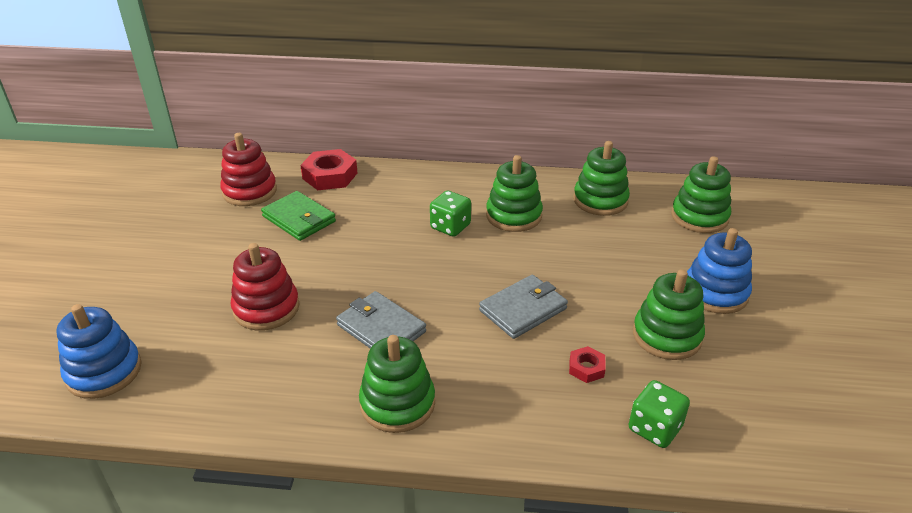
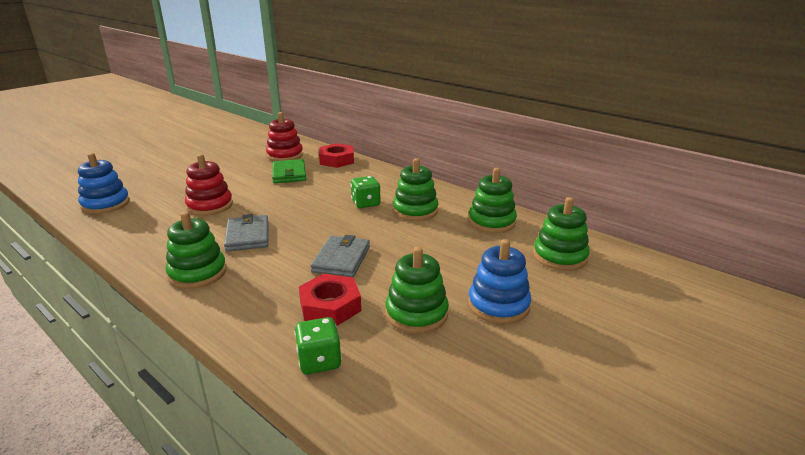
camera: 35 degrees right, 10 degrees down
grey wallet [479,274,568,339] -> grey wallet turned 75 degrees counterclockwise [310,235,370,277]
red nut [569,346,606,383] -> red nut [299,274,361,326], size x1.91

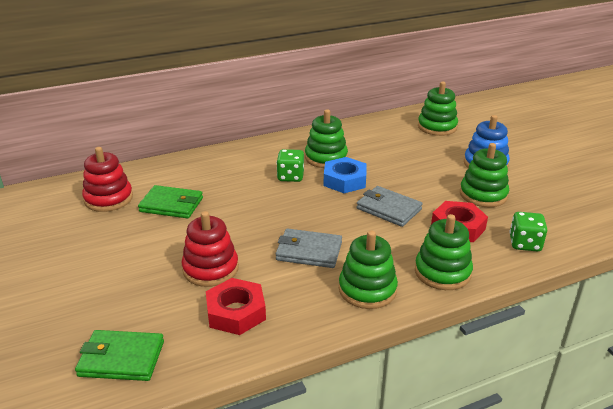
camera: 65 degrees left, 5 degrees up
blue stacking toy [78,153,130,214] -> green wallet [75,330,164,381]
red nut [319,143,354,168] -> red nut moved to [206,278,266,335]
green stacking toy [468,168,517,233] -> green stacking toy moved to [415,214,473,290]
none -> blue nut [324,157,367,193]

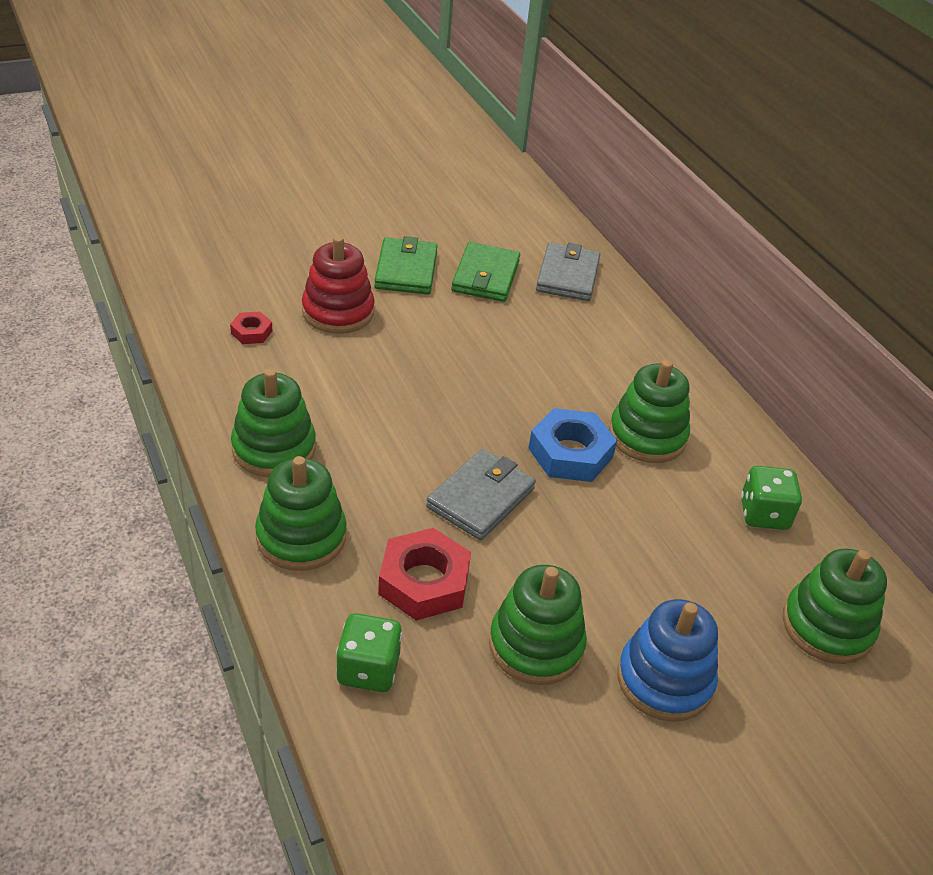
camera: 85 degrees right, 10 degrees up
green wallet [75,330,164,381] -> green wallet moved to [374,236,438,295]
red stacking toy [82,147,133,212] -> none
red nut [206,278,266,335] -> red nut [230,312,272,344], size x0.52
green dice [276,149,304,182] -> green dice moved to [741,466,802,530]
grey wallet [276,228,342,268] -> grey wallet moved to [536,242,600,301]

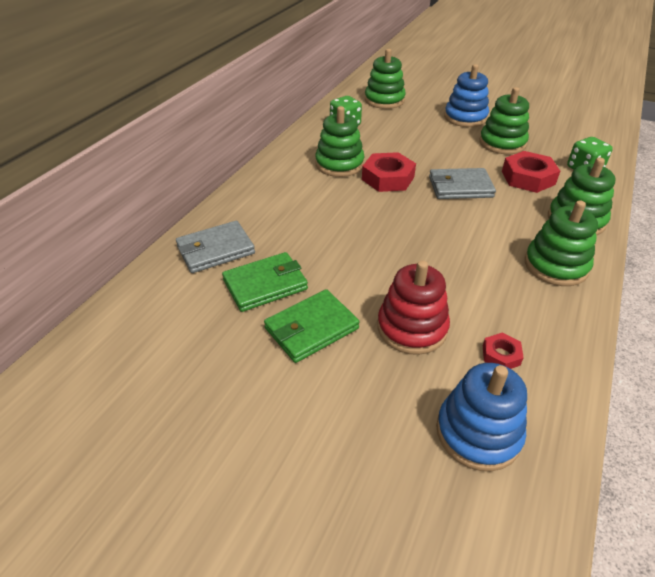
camera: 125 degrees left, 0 degrees up
blue nut [528,408,617,482] -> red nut [362,152,416,192]
none -> blue stacking toy [436,363,527,471]

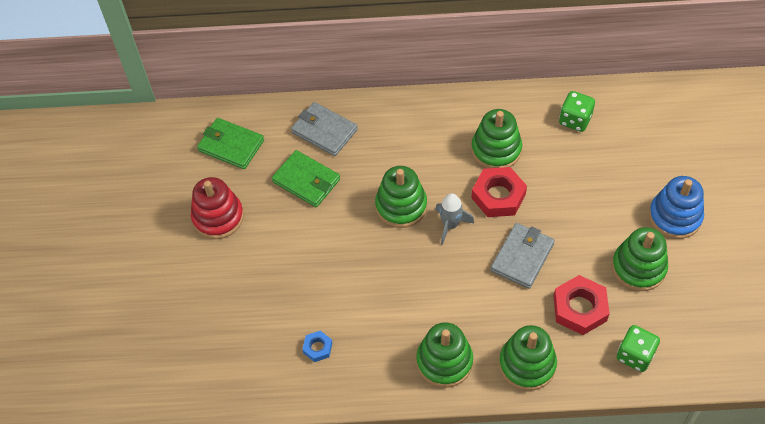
camera: 65 degrees right, 15 degrees up
green wallet [264,289,360,363] -> green wallet moved to [197,118,264,169]
green stacking toy [365,49,406,109] -> green stacking toy moved to [375,166,427,228]
red stacking toy [377,260,450,355] -> red stacking toy moved to [191,177,244,239]
grey wallet [429,168,496,199] -> grey wallet turned 60 degrees clockwise [491,223,555,289]
blue stacking toy [436,363,527,471] -> none
red nut [483,333,524,369] -> blue nut [302,331,332,362]
none -> grey rocket [435,193,474,245]

